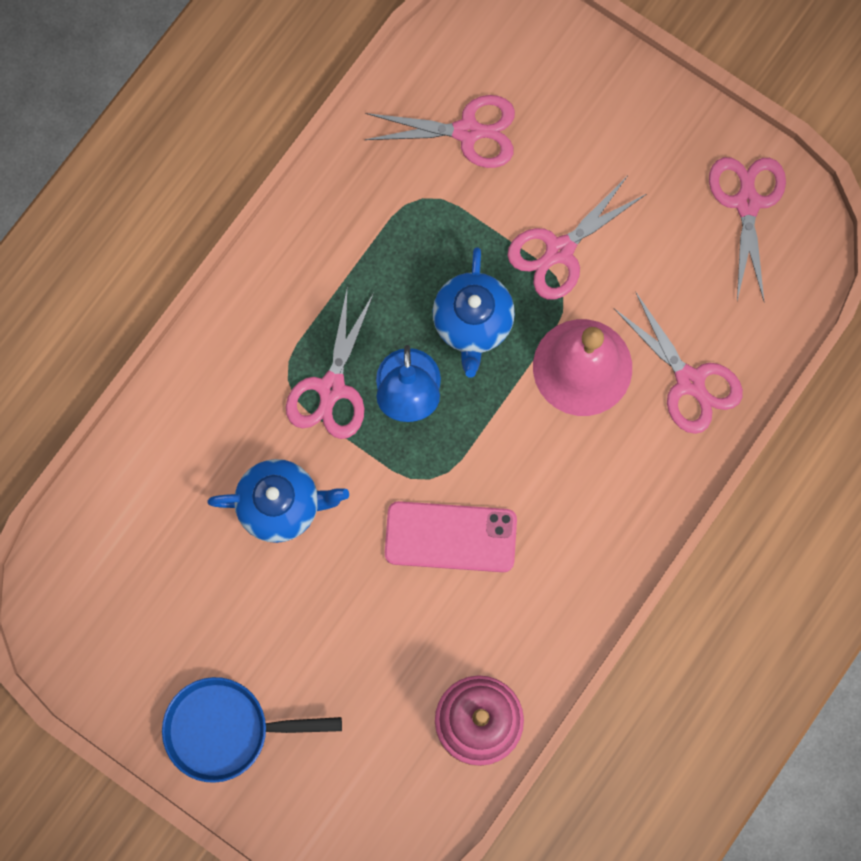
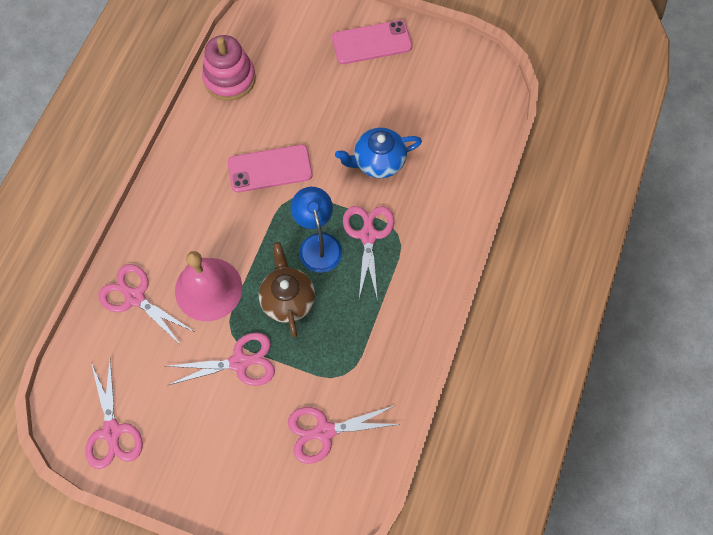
camera: 165 degrees right, 10 degrees down
blue pan [162,677,342,783] -> pink phone [332,20,412,64]
blue teapot [432,247,515,378] -> brown teapot [259,242,315,337]
pink scissors [507,177,646,300] -> pink scissors turned 45 degrees clockwise [166,332,275,386]

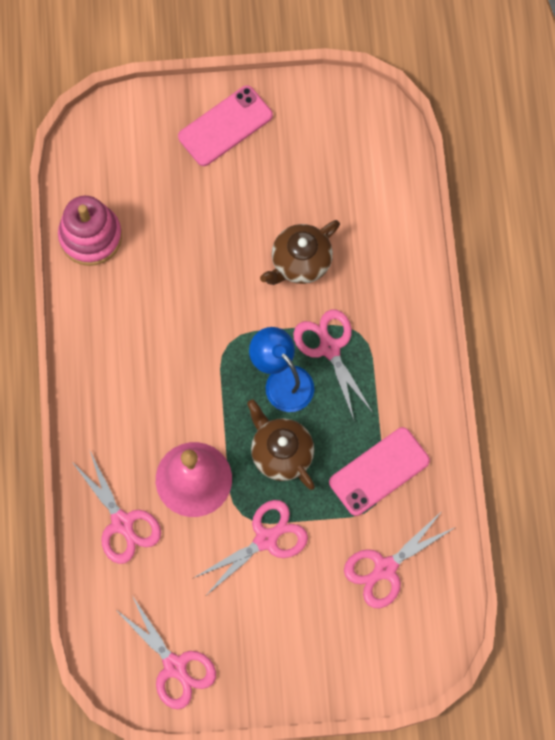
camera: 25 degrees left, 5 degrees up
pink scissors [98,264,195,345] -> pink scissors turned 135 degrees counterclockwise [72,451,161,564]
pink phone [228,145,312,193] -> pink phone moved to [329,427,430,516]
blue teapot [335,128,422,178] -> brown teapot [260,220,340,285]

